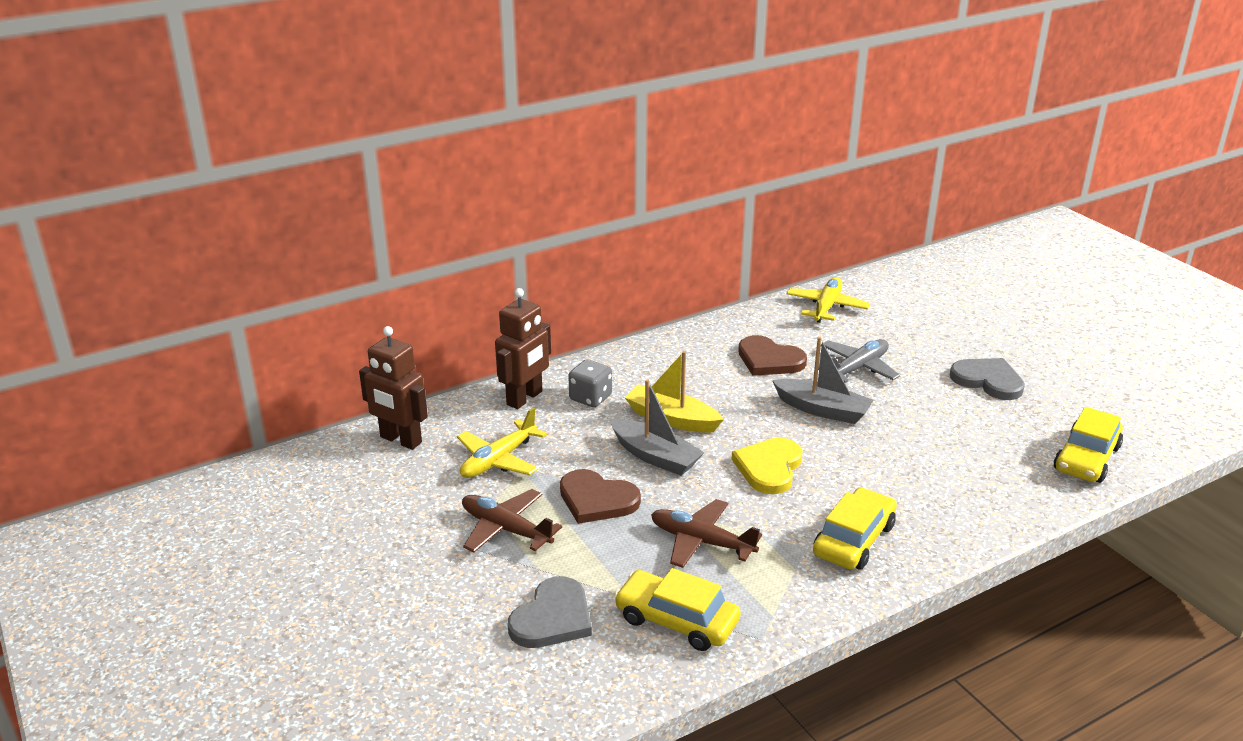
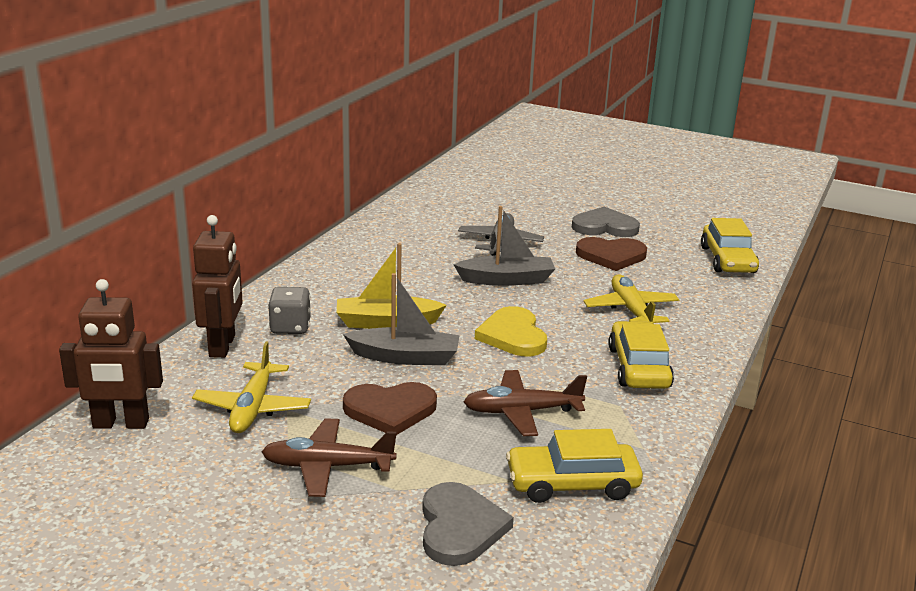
camera: 35 degrees left, 5 degrees down
brown heart [738,335,807,376] -> brown heart moved to [576,237,647,271]
yellow plane [787,277,870,323] -> yellow plane moved to [584,275,679,324]

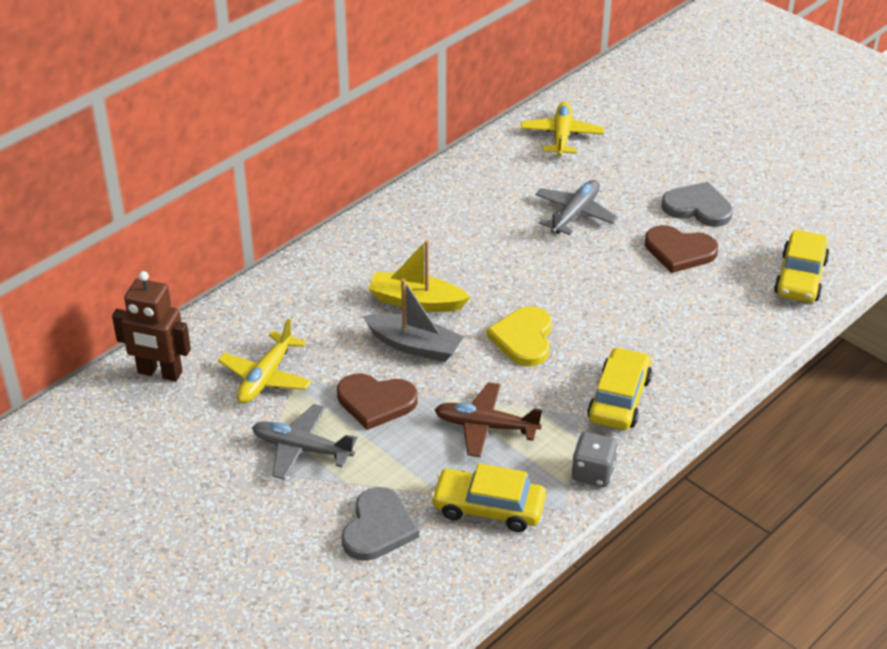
camera: 20 degrees right, 15 degrees up
brown robot [192,215,243,358] -> none
brown plane [262,418,397,497] -> grey plane [252,404,358,480]
grey dice [268,287,311,334] -> grey dice moved to [572,432,618,487]
grey boat [453,206,555,286] -> none
yellow plane [584,275,679,324] -> yellow plane moved to [521,102,604,156]

